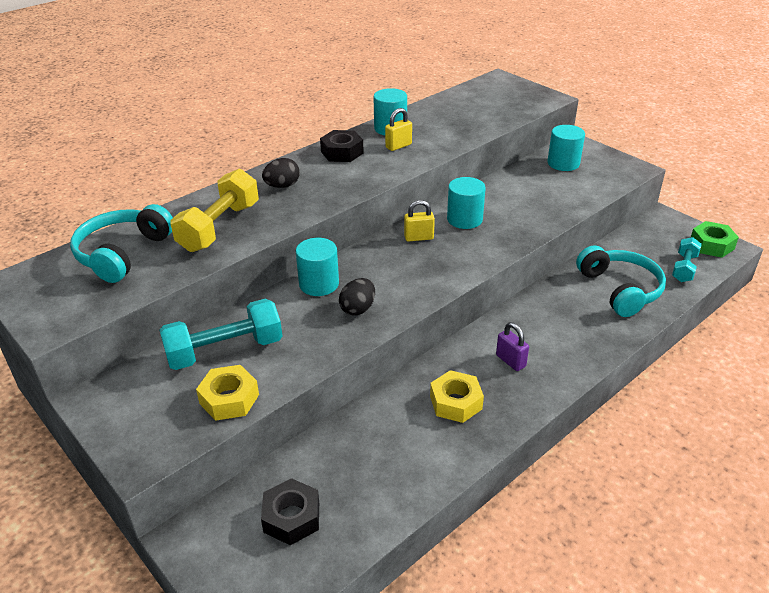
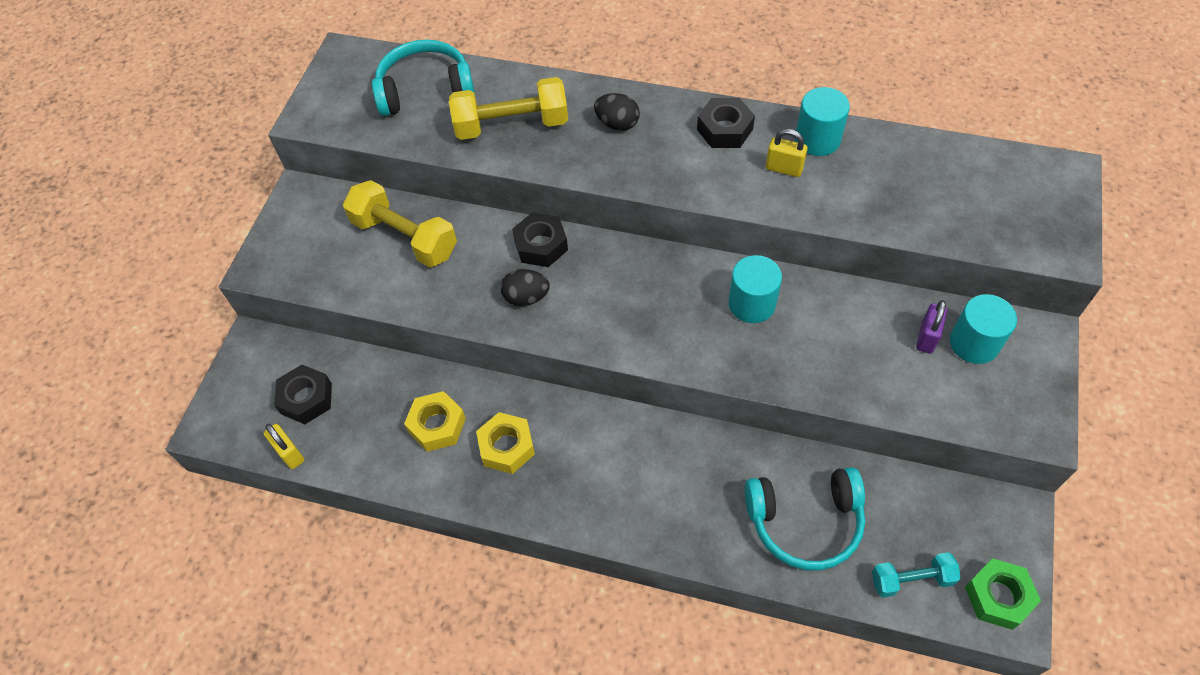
camera: 60 degrees right, 20 degrees up
turquoise dumbbell [159,299,283,370] -> yellow dumbbell [343,180,457,267]
yellow nut [196,365,259,421] -> yellow nut moved to [404,391,466,452]
turquoise cylinder [296,238,339,296] -> black nut [512,212,568,267]
yellow padlock [404,200,435,242] -> yellow padlock moved to [264,424,304,469]
purple padlock [496,322,529,371] -> purple padlock moved to [916,300,947,354]
turquoise headphones [576,245,666,317] -> turquoise headphones turned 45 degrees clockwise [745,467,865,571]

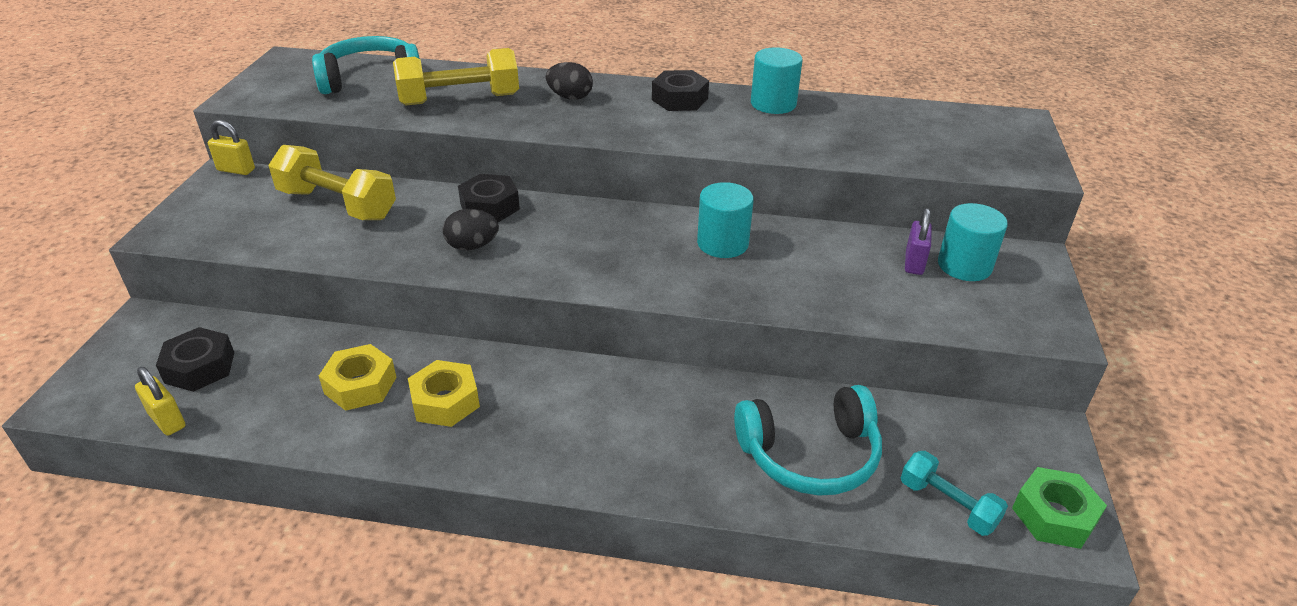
camera: 10 degrees left, 20 degrees down
yellow padlock [766,129,808,177] -> yellow padlock moved to [208,120,255,175]
turquoise dumbbell [872,552,961,598] -> turquoise dumbbell turned 60 degrees clockwise [901,451,1008,536]

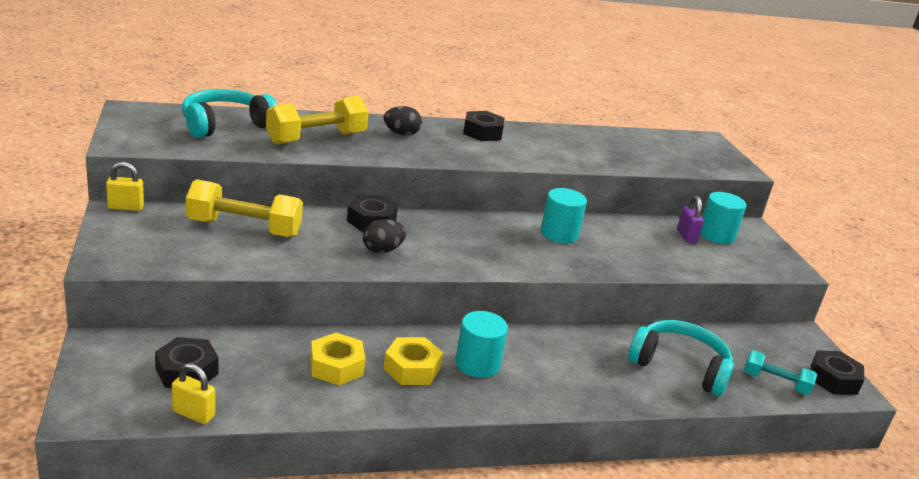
camera: 25 degrees left, 10 degrees down
turquoise headphones [734,385,882,496] -> turquoise headphones turned 120 degrees counterclockwise [628,320,734,396]
turquoise cylinder [751,47,803,114] -> turquoise cylinder moved to [455,311,508,378]
green nut [1012,467,1107,549] -> black nut [811,351,864,395]

